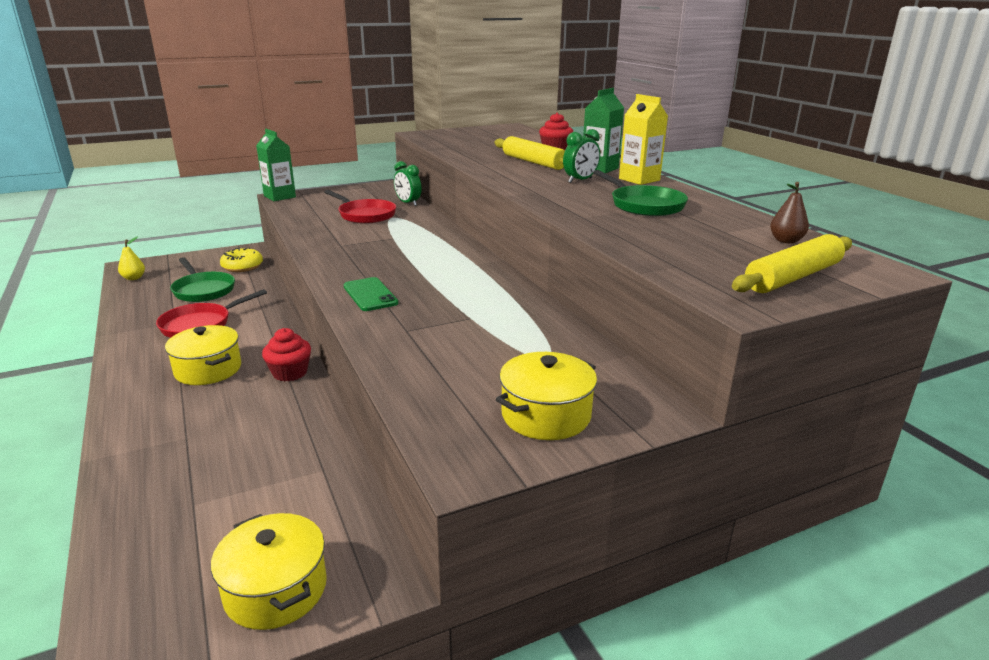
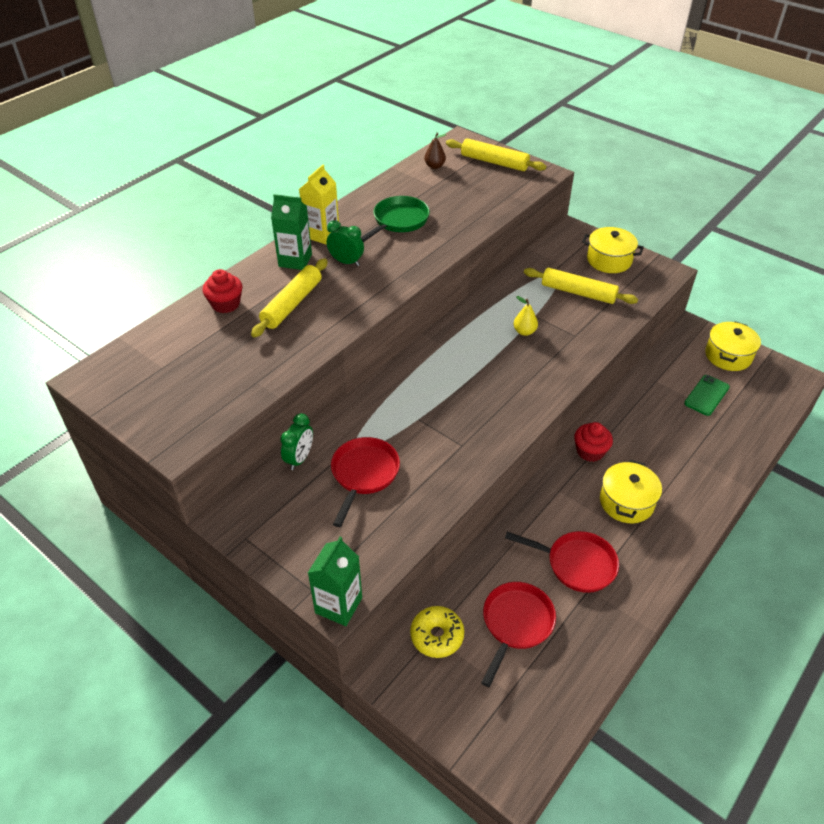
camera: 115 degrees left, 20 degrees up
yellow pear [118,236,145,280] -> yellow pear moved to [514,296,538,336]
green pan [170,257,235,302] -> red pan [481,582,556,687]
green phone [344,277,398,311] -> green phone moved to [684,375,730,416]
none -> yellow rolling pin [524,268,638,304]

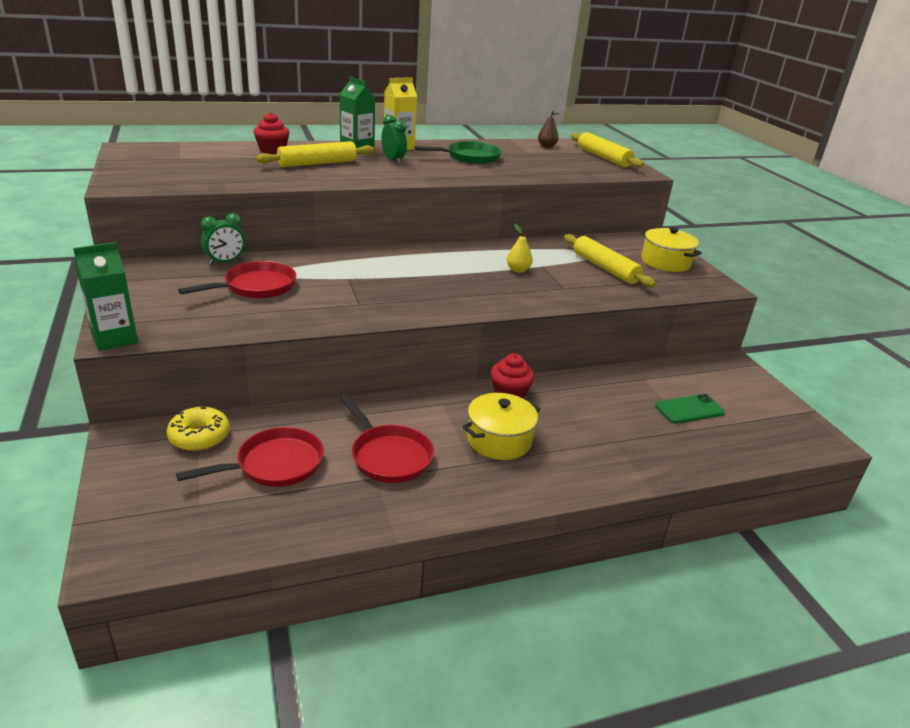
camera: 30 degrees right, 15 degrees down
yellow pot [705,321,761,371] -> none

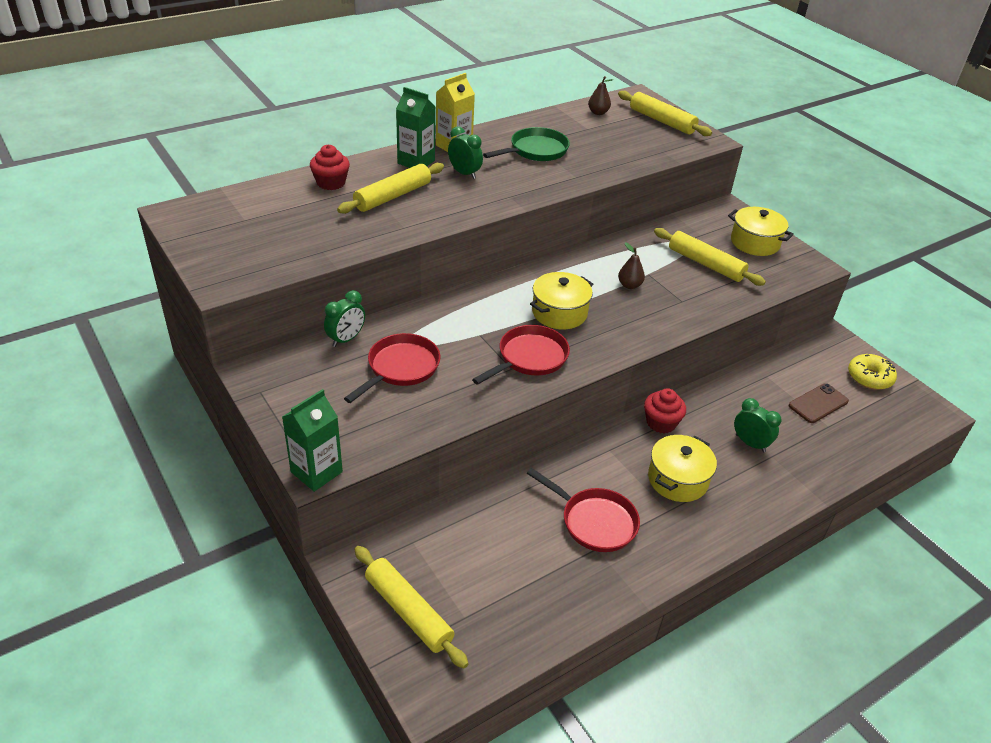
camera: 15 degrees left, 10 degrees up
yellow donut [166,407,230,451] -> yellow donut moved to [848,354,897,390]
red pan [176,427,324,487] -> red pan moved to [472,325,570,385]
yellow pear [507,224,533,273] -> brown pear [618,242,645,289]
green phone [655,394,725,424] -> brown phone [789,383,849,423]
none -> yellow rolling pin [354,546,469,668]
none -> yellow pot [530,272,593,329]
none -> green clock [734,398,782,452]

